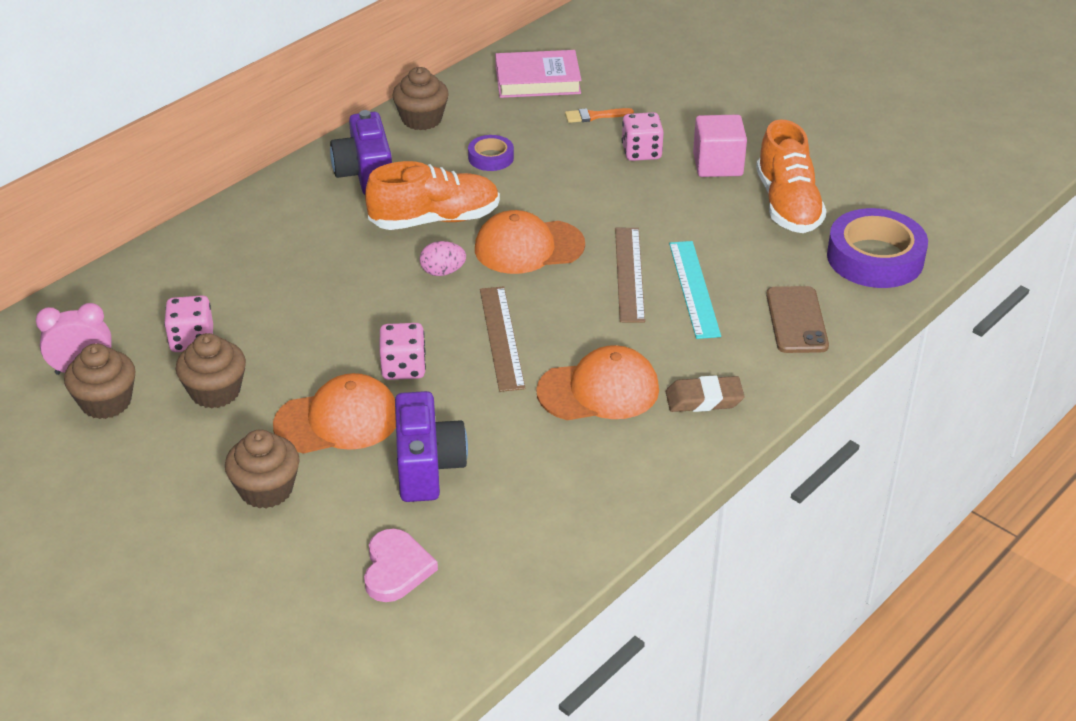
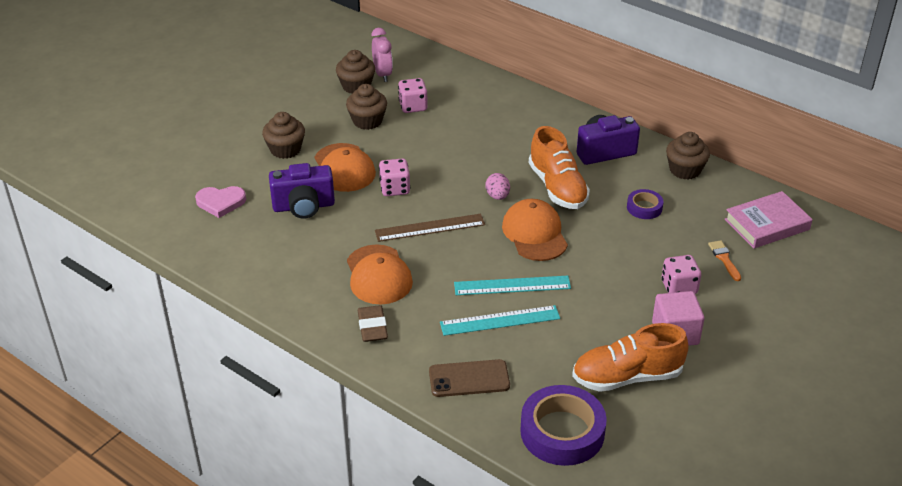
camera: 85 degrees right, 0 degrees up
pink book [495,50,581,98] -> pink book turned 75 degrees clockwise [725,191,813,249]
brown ruler [615,228,645,322] -> turquoise ruler [454,276,571,295]

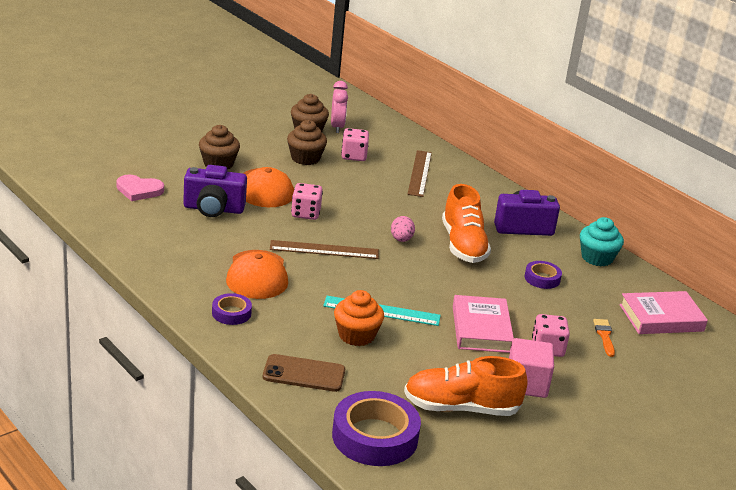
camera: 10 degrees right, 10 degrees down
brown eraser [358,305,388,342] -> purple tape [212,293,252,325]
turquoise ruler [440,305,560,336] -> orange cupcake [334,290,384,346]
orange cap [502,199,568,261] -> none
brown cupcake [666,132,710,180] -> turquoise cupcake [580,217,624,266]
none -> brown ruler [407,150,432,197]
none -> pink book [453,295,514,353]

